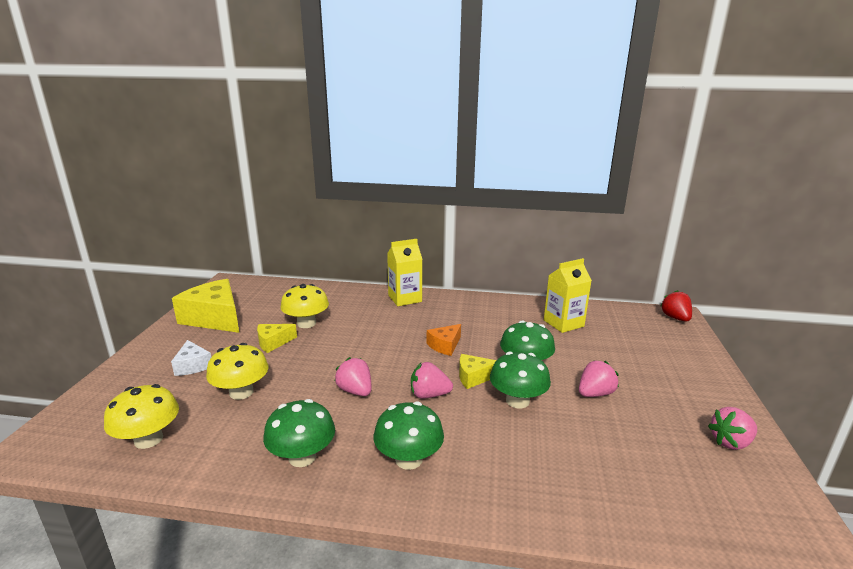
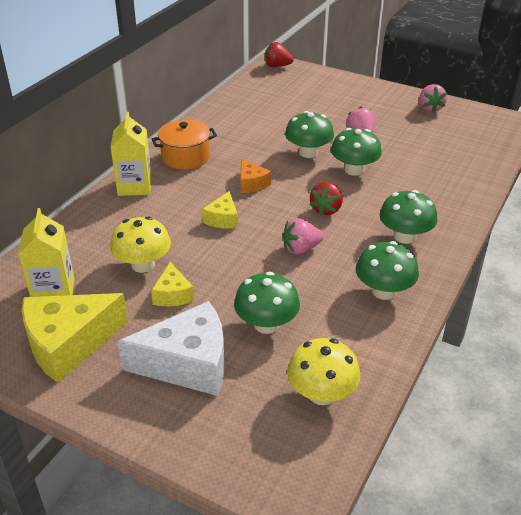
camera: 70 degrees left, 15 degrees up
white cheese [171,340,211,376] -> white cheese [117,301,225,396], size x1.98
yellow mushroom [206,343,269,400] -> green mushroom [234,272,300,334]
pink strawberry [411,362,453,399] -> red strawberry [309,182,343,216]
yellow cheese [459,354,496,389] -> yellow cheese moved to [202,191,238,229]
yellow carton [544,258,592,333] -> yellow carton moved to [18,208,74,297]
none -> orange pot [152,120,217,170]

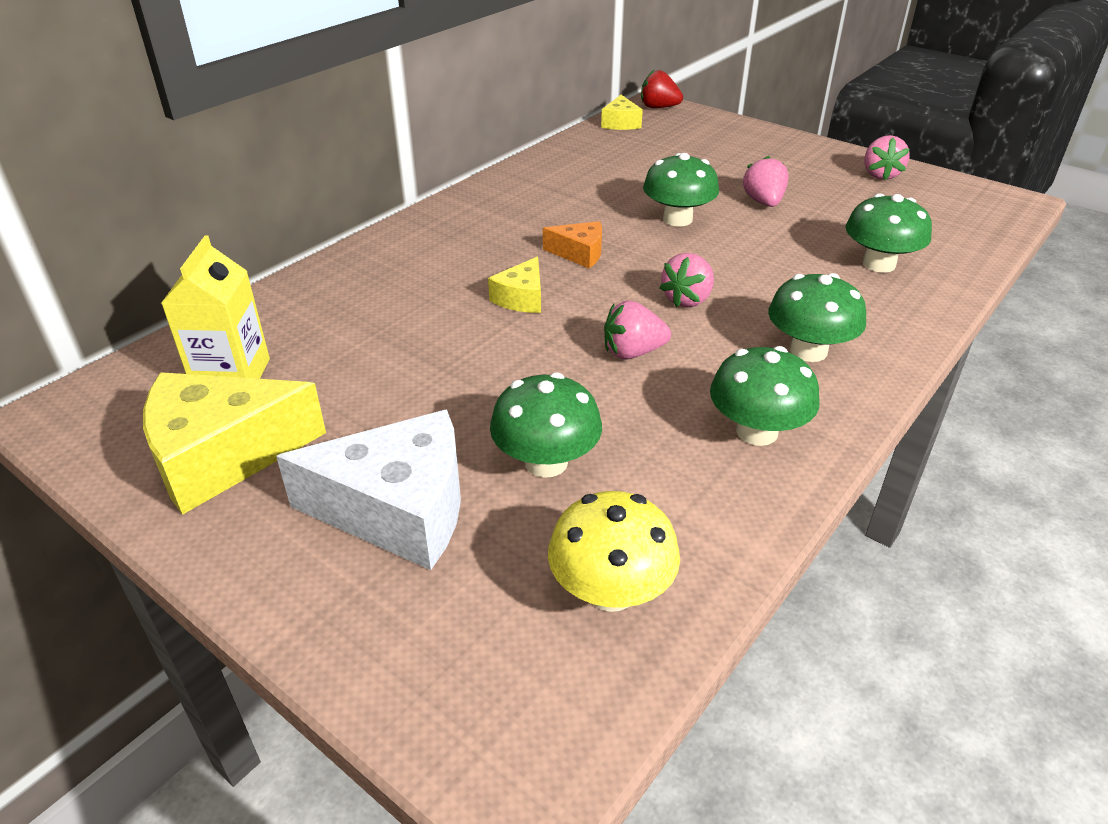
camera: 10 degrees right, 0 degrees up
yellow mushroom [110,216,171,273] -> none
yellow carton [111,112,152,196] -> none
yellow cheese [151,262,194,306] -> yellow cheese moved to [601,95,643,130]
orange pot [152,120,217,170] -> none
orange cheese [241,159,271,193] -> orange cheese turned 60 degrees counterclockwise [543,221,602,268]
red strawberry [309,182,343,216] -> pink strawberry [659,253,714,307]
green mushroom [331,128,382,176] -> green mushroom moved to [845,193,932,273]

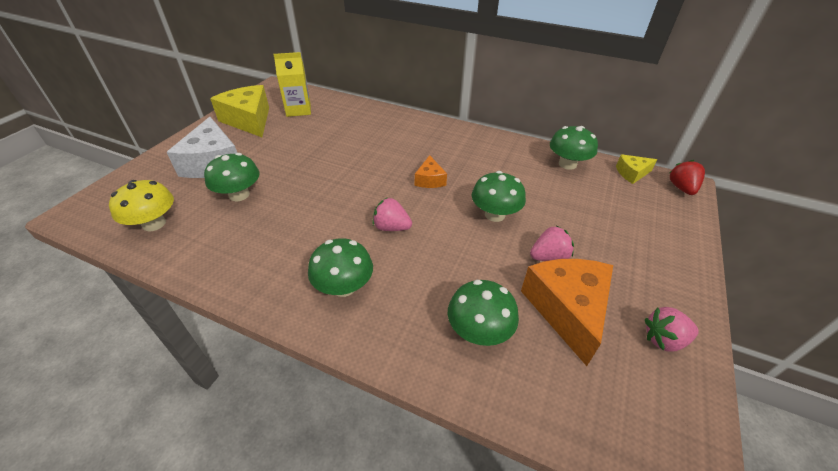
camera: 75 degrees right, 5 degrees up
yellow cheese [488,257,541,313] -> none
pink strawberry [604,300,671,360] -> none
green mushroom [710,346,820,446] -> green mushroom moved to [550,126,598,170]
none -> orange cheese [521,259,613,366]

